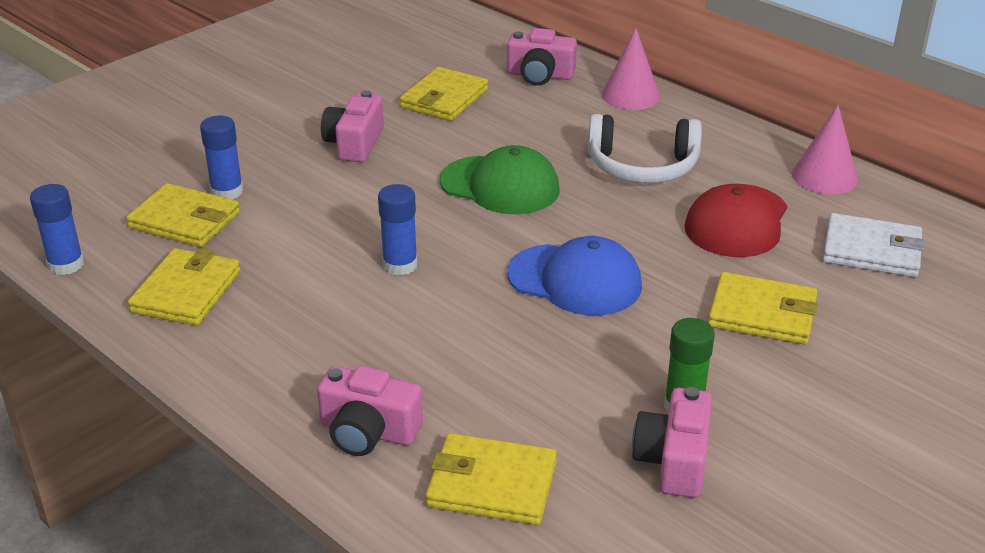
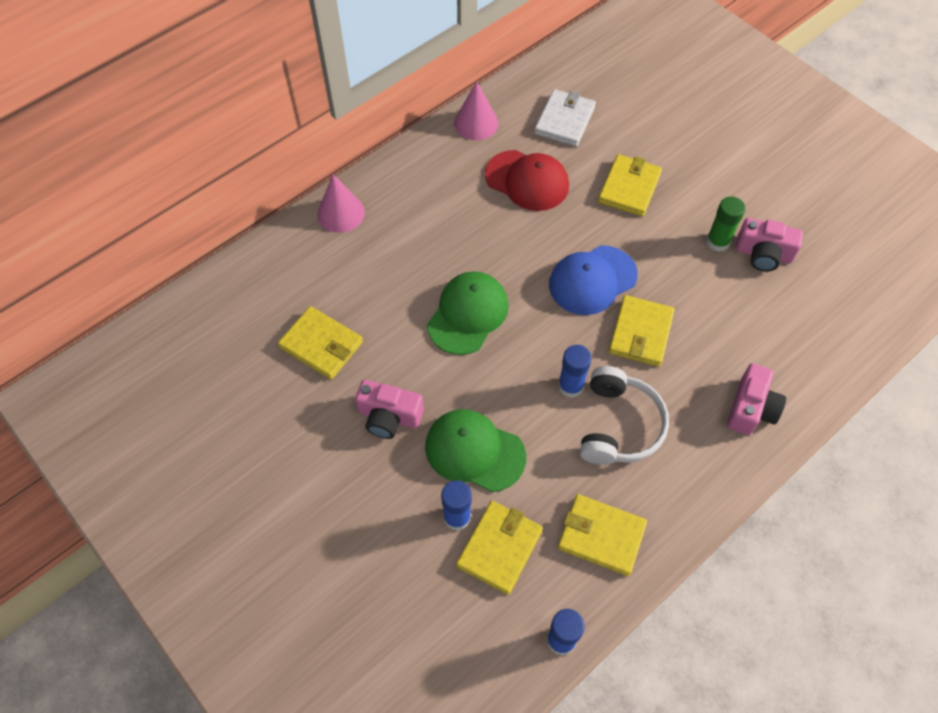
camera: 85 degrees left, 25 degrees up
yellow wallet [426,433,557,525] -> yellow wallet moved to [609,295,675,367]
pink camera [507,28,577,86] -> none
blue cap [507,236,642,315] -> blue cap turned 150 degrees counterclockwise [549,245,638,315]
white headphones [588,114,702,183] -> white headphones moved to [580,366,669,465]
none -> green cap [425,409,526,492]

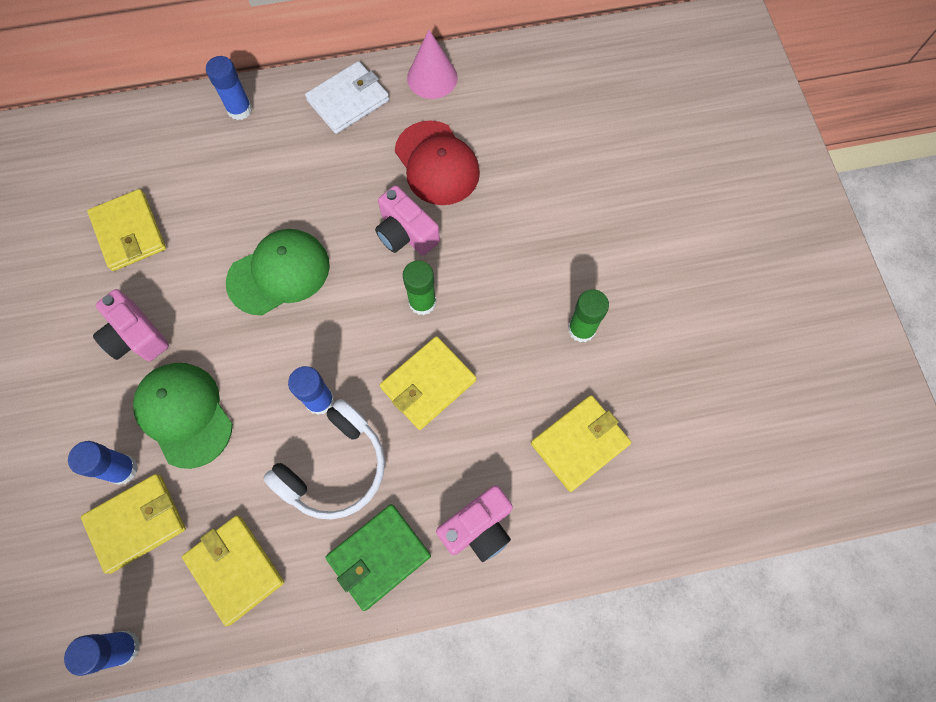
camera: 30 degrees right, 10 degrees up
pink cone [317,174,365,233] -> blue glue stick [206,56,252,120]
white wallet [534,89,596,147] -> white wallet moved to [305,61,389,134]
blue cap [549,245,638,315] -> green glue stick [403,260,436,315]
yellow wallet [598,154,662,217] -> yellow wallet moved to [531,395,631,492]
pink camera [736,218,803,272] -> pink camera moved to [375,185,440,255]
none -> green wallet [325,504,431,611]

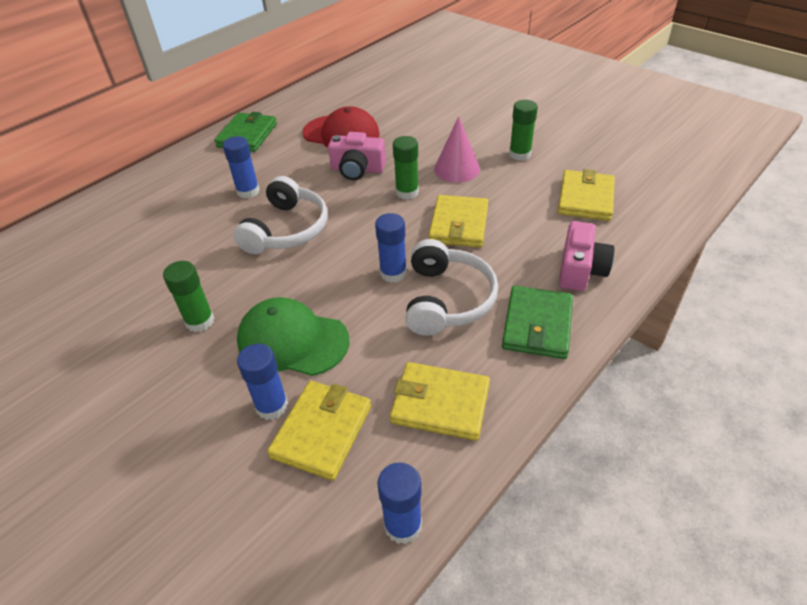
camera: 35 degrees left, 25 degrees down
yellow wallet [87,189,166,271] -> none
pink camera [93,289,169,361] -> green glue stick [163,261,214,332]
blue glue stick [206,56,252,120] -> blue glue stick moved to [223,136,260,198]
green cap [226,229,330,315] -> white headphones [233,176,328,254]
white wallet [305,61,389,134] -> green wallet [214,112,277,152]
pink cone [407,30,458,99] -> pink cone moved to [434,116,480,183]

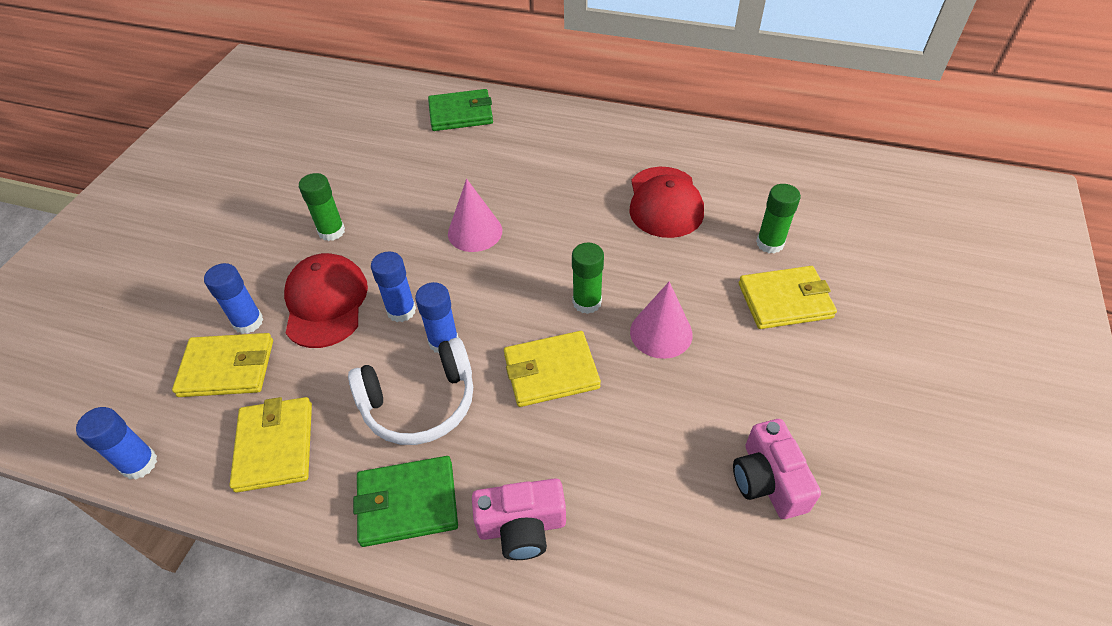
camera: 65 degrees right, 5 degrees up
green wallet [214,112,277,152] -> green wallet moved to [428,89,493,131]
blue glue stick [223,136,260,198] -> blue glue stick moved to [371,251,416,322]
white headphones [233,176,328,254] -> pink cone [448,179,502,252]
green cap [237,297,350,376] -> red cap [284,253,368,348]
pink camera [328,132,386,180] -> pink camera moved to [733,419,821,519]
green glue stick [509,100,538,161] -> green glue stick moved to [756,184,801,254]
yellow wallet [558,169,615,221] -> yellow wallet moved to [739,266,837,329]

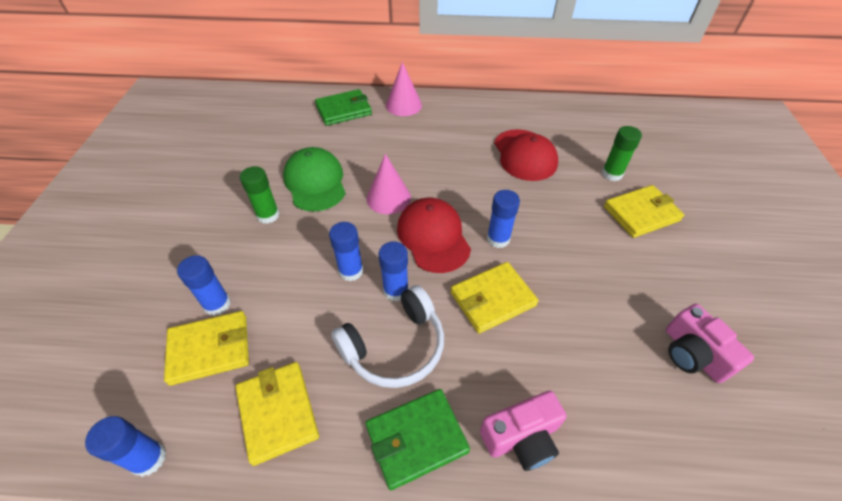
camera: 15 degrees left, 0 degrees up
red cap [284,253,368,348] -> red cap moved to [397,197,471,273]
green glue stick [572,243,604,314] -> blue glue stick [487,190,520,248]
pink cone [630,281,693,359] -> pink cone moved to [386,62,422,116]
none -> green cap [283,147,346,211]

